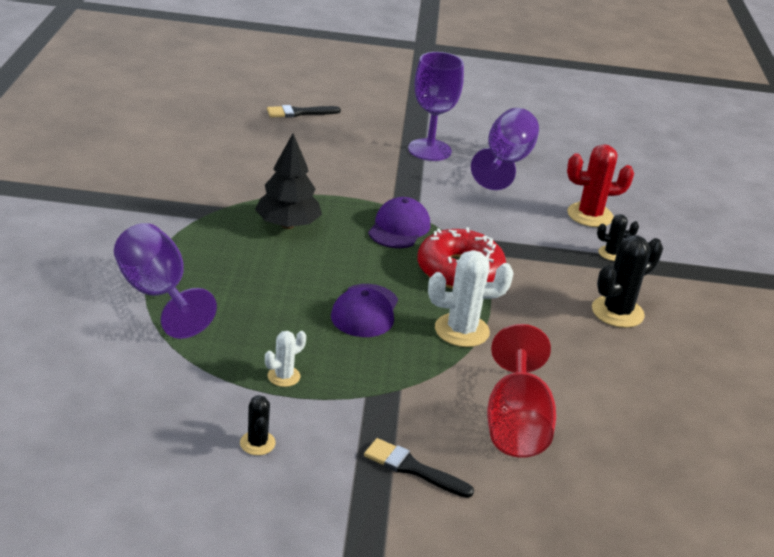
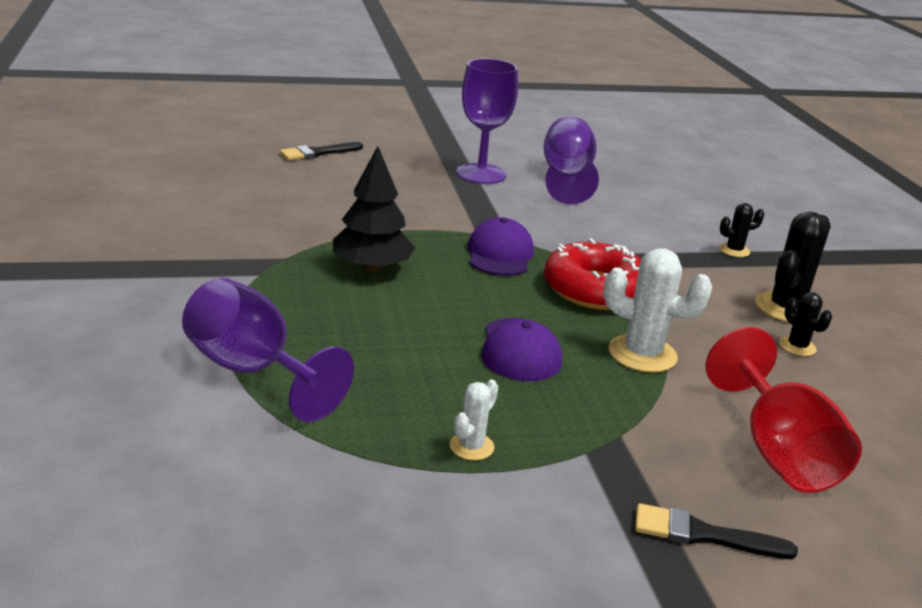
camera: 15 degrees left, 5 degrees down
black cactus [240,395,276,455] -> black cactus moved to [779,292,832,356]
white cactus [428,250,514,347] -> white cactus turned 45 degrees clockwise [604,248,712,373]
red cactus [567,144,634,227] -> none

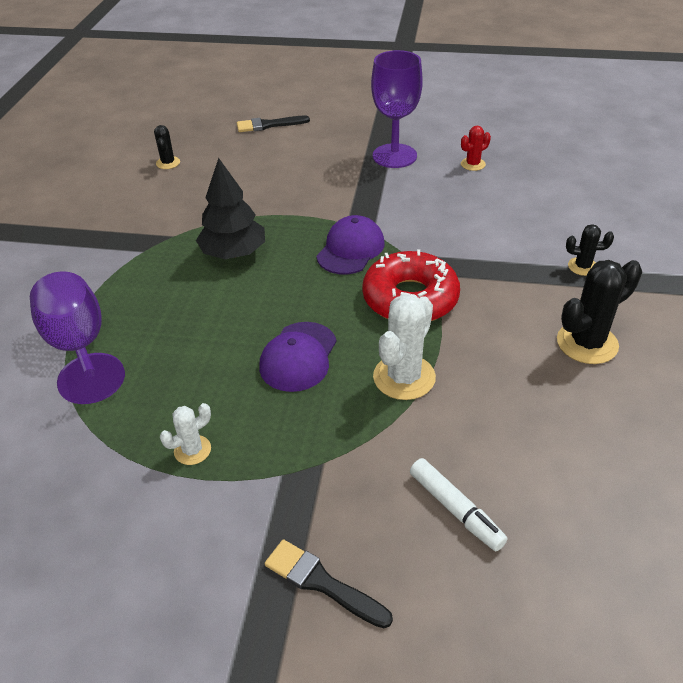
camera: 25 degrees right, 15 degrees up
purple goblet [544,116,599,205] -> red cactus [461,126,491,171]
white cactus [604,248,712,373] -> white cactus turned 75 degrees clockwise [373,294,436,400]
red goblet [706,327,862,493] -> white marker [410,458,508,551]
black cactus [779,292,832,356] -> black cactus moved to [154,125,180,169]

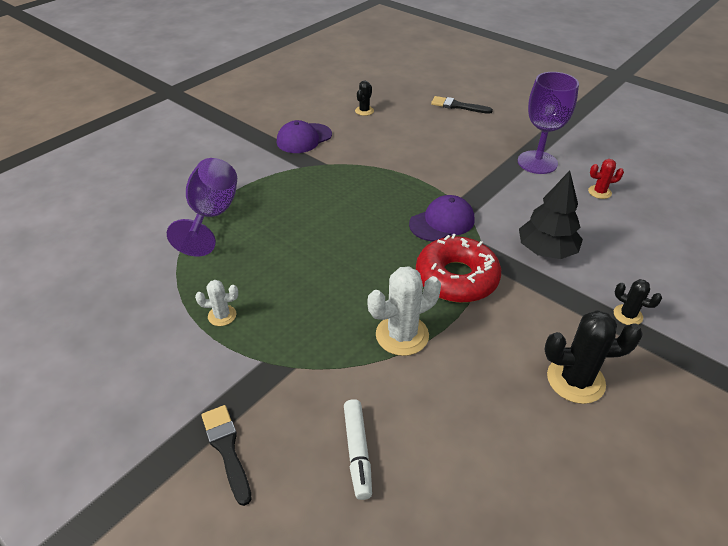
camera: 30 degrees right, 0 degrees up
black tree [196,158,265,259] -> black tree moved to [519,171,583,259]
purple cap [259,322,337,392] -> purple cap moved to [277,120,332,153]

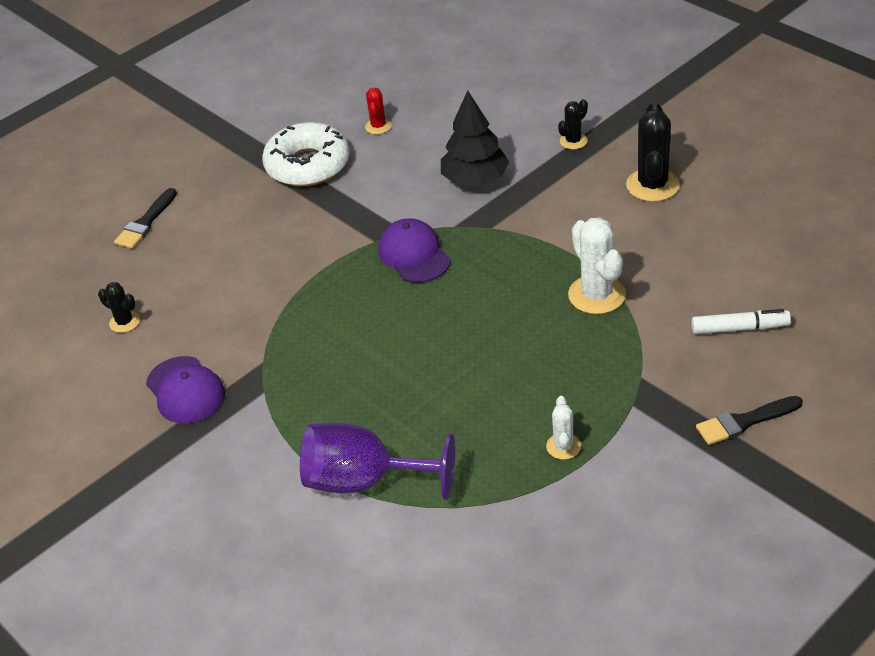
camera: 80 degrees left, 0 degrees up
red donut [416,234,501,303] -> none
purple goblet [518,72,579,174] -> white donut [262,122,350,186]

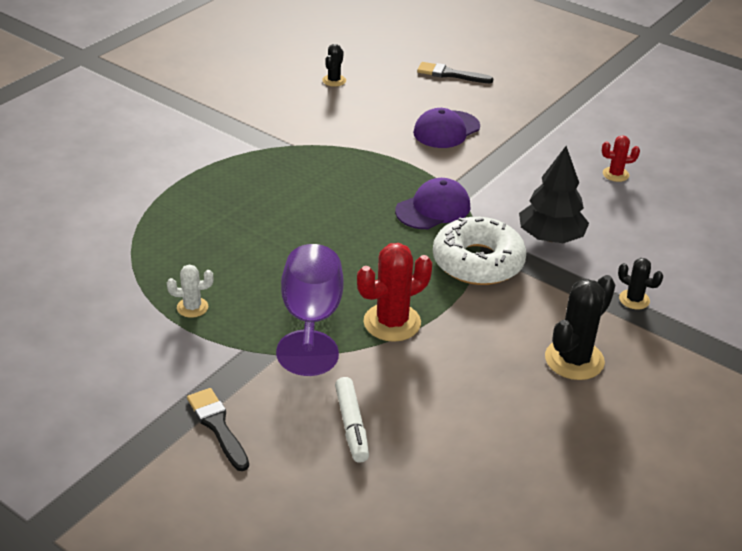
camera: 75 degrees right, 5 degrees down
purple cap [146,356,225,423] -> purple cap moved to [413,108,480,148]
white donut [262,122,350,186] -> white donut moved to [433,217,526,285]
purple goblet [300,423,455,500] -> purple goblet moved to [276,244,344,376]
white cactus [568,217,626,314] -> red cactus [357,243,432,342]
black cactus [626,102,680,202] -> black cactus turned 45 degrees counterclockwise [545,275,615,380]

